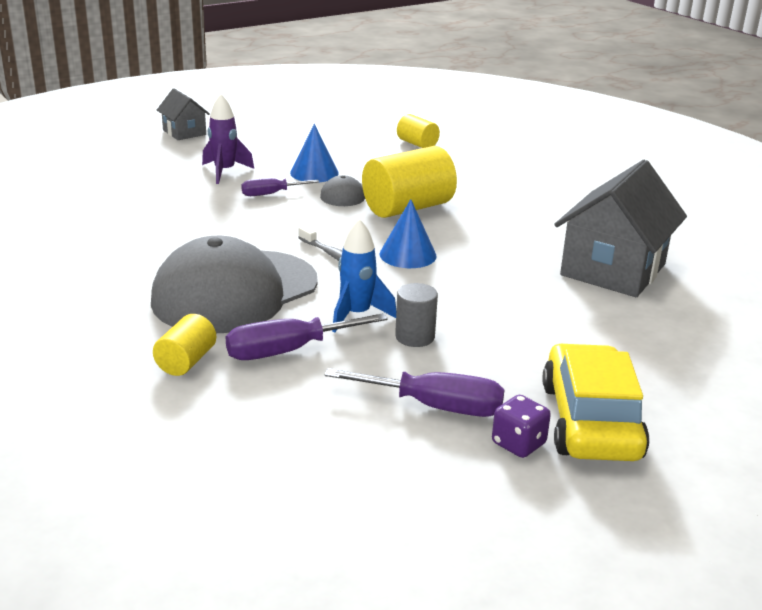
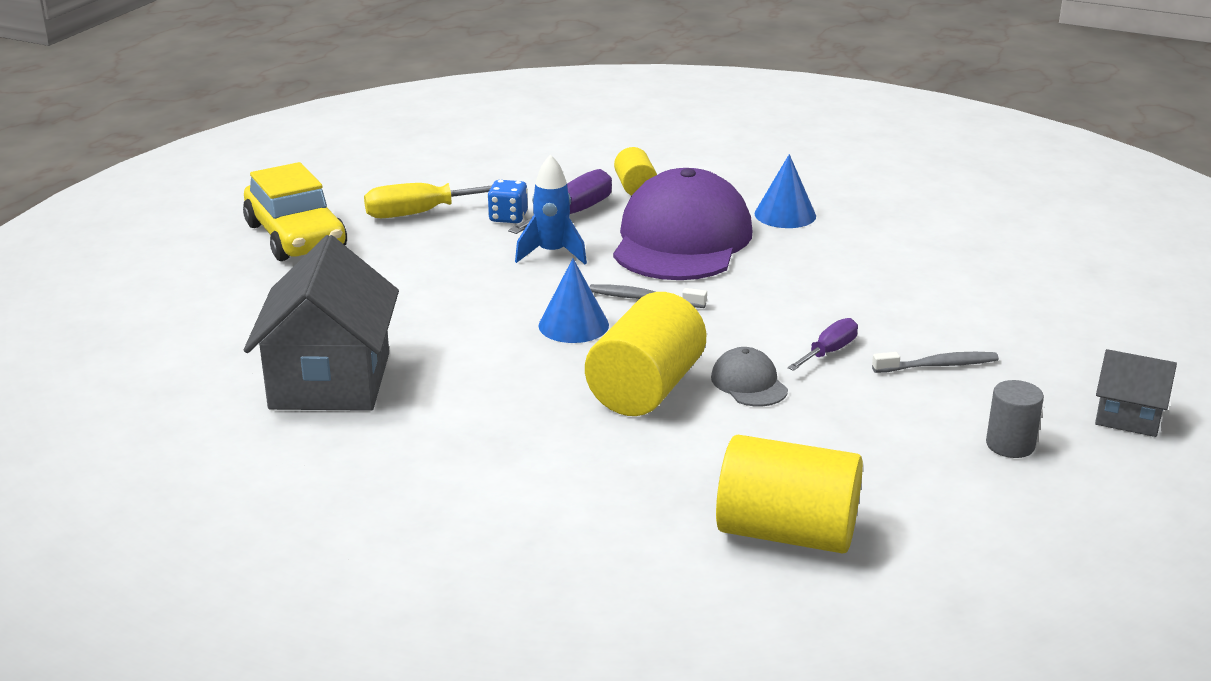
camera: 150 degrees right, 0 degrees up
grey cap [151,236,318,333] -> purple cap [613,168,752,280]
purple rocket [202,94,254,184] -> grey toothbrush [872,352,999,373]
blue cone [290,124,339,183] -> blue cone moved to [755,154,816,228]
purple screwdriver [325,368,504,417] -> yellow screwdriver [364,183,492,218]
grey cylinder [395,283,438,347] -> grey cylinder moved to [986,380,1044,458]
yellow cylinder [397,114,440,148] -> yellow cylinder [716,435,863,554], size x1.87
purple dice [492,395,551,458] -> none
none -> blue dice [487,180,528,223]

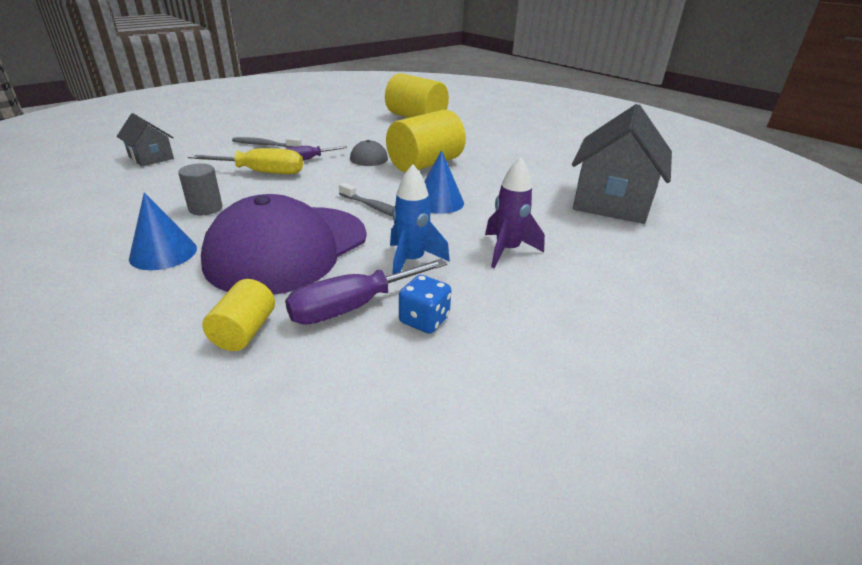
camera: 160 degrees left, 5 degrees up
yellow car [243,162,347,261] -> none
yellow screwdriver [364,183,492,218] -> yellow screwdriver moved to [188,148,303,174]
grey cylinder [986,380,1044,458] -> grey cylinder moved to [178,163,222,215]
grey house [1095,349,1177,437] -> grey house moved to [117,113,174,166]
none -> purple rocket [485,157,545,268]

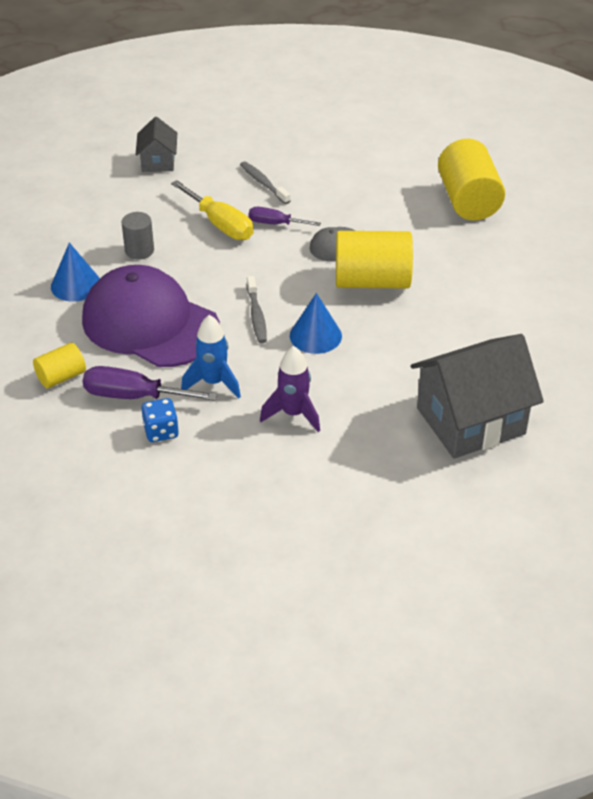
camera: 45 degrees right, 10 degrees up
purple cap [201,194,366,295] -> purple cap turned 45 degrees clockwise [82,265,220,367]

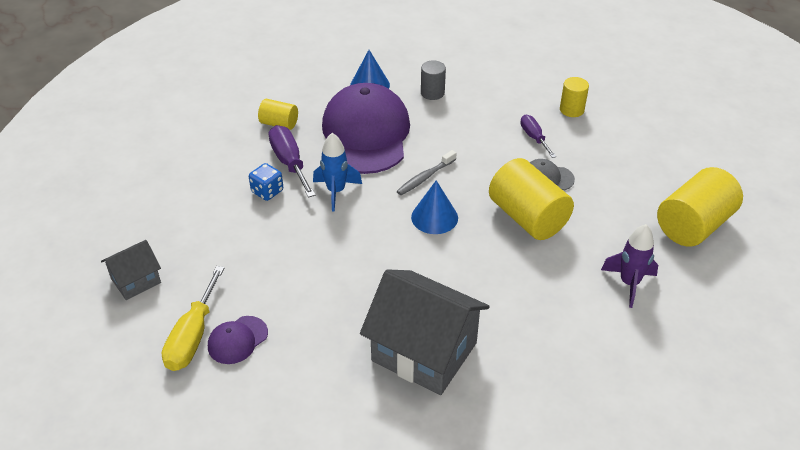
camera: 55 degrees right, 0 degrees up
grey house [135,117,177,172] -> grey house moved to [101,240,161,300]
yellow screwdriver [171,180,254,240] -> yellow screwdriver moved to [162,266,224,371]
grey toothbrush [240,161,290,204] -> yellow cylinder [560,77,589,117]
purple rocket [260,346,320,432] -> purple rocket moved to [601,224,658,308]
none -> purple cap [208,316,268,364]

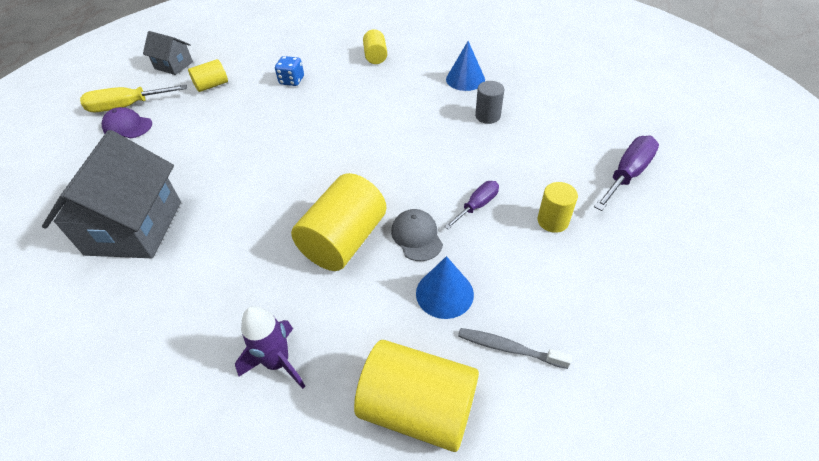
camera: 65 degrees right, 5 degrees up
purple screwdriver [269,125,316,198] -> purple screwdriver moved to [594,136,659,211]
blue rocket [313,133,362,212] -> none
purple cap [322,83,410,174] -> none
grey toothbrush [397,150,456,195] -> grey toothbrush moved to [458,328,572,369]
blue cone [411,180,458,234] -> blue cone moved to [416,256,474,319]
none -> yellow cylinder [188,59,228,92]

